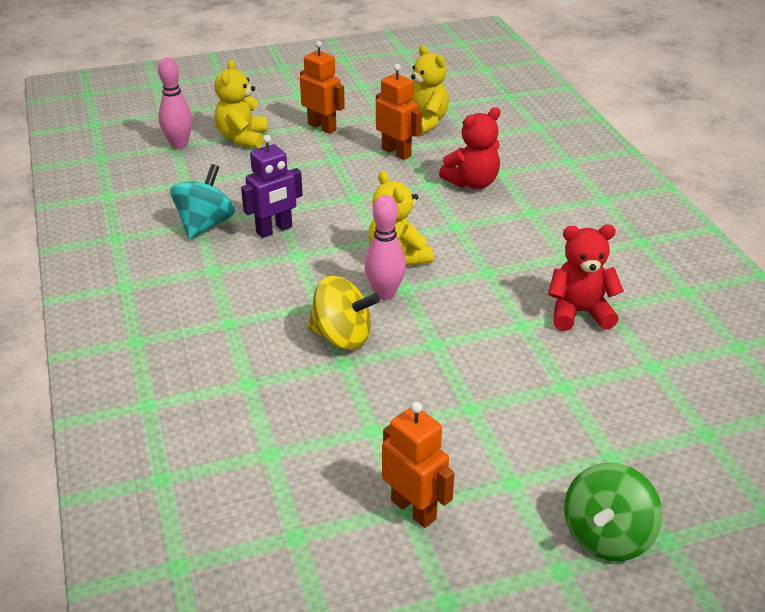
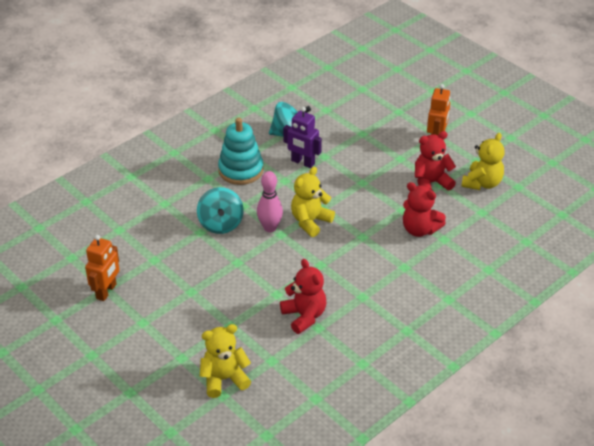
camera: 65 degrees right, 5 degrees up
pink bowling pin [158,57,193,149] -> none
yellow teddy bear [214,60,267,149] -> yellow teddy bear moved to [200,324,251,398]
yellow spinning top [307,276,380,350] -> turquoise spinning top [197,187,244,234]
orange robot [376,64,422,160] -> red teddy bear [415,131,456,191]
green spinning top [564,462,662,561] -> none
none -> turquoise stacking toy [218,118,263,185]

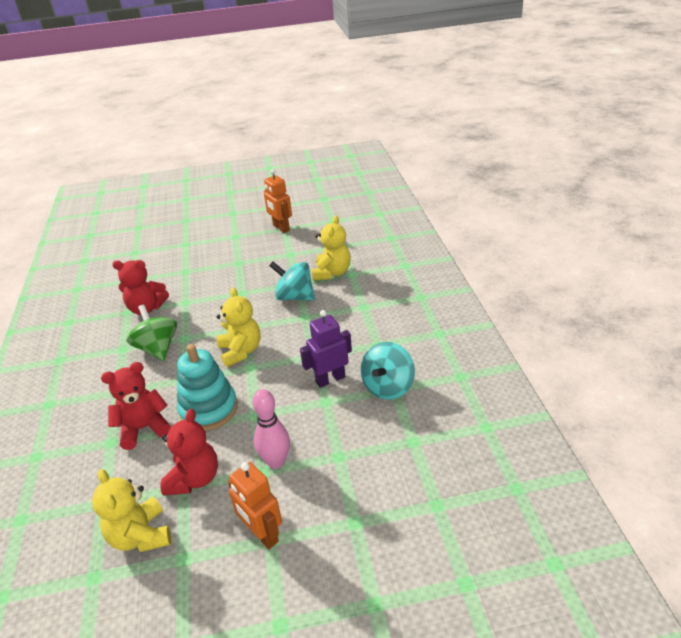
camera: 125 degrees right, 5 degrees down
yellow teddy bear [200,324,251,398] -> yellow teddy bear moved to [312,216,351,280]
turquoise stacking toy [218,118,263,185] -> turquoise stacking toy moved to [177,344,238,431]
pink bowling pin [257,171,283,232] -> pink bowling pin moved to [252,389,290,469]
none -> green spinning top [127,305,177,361]

